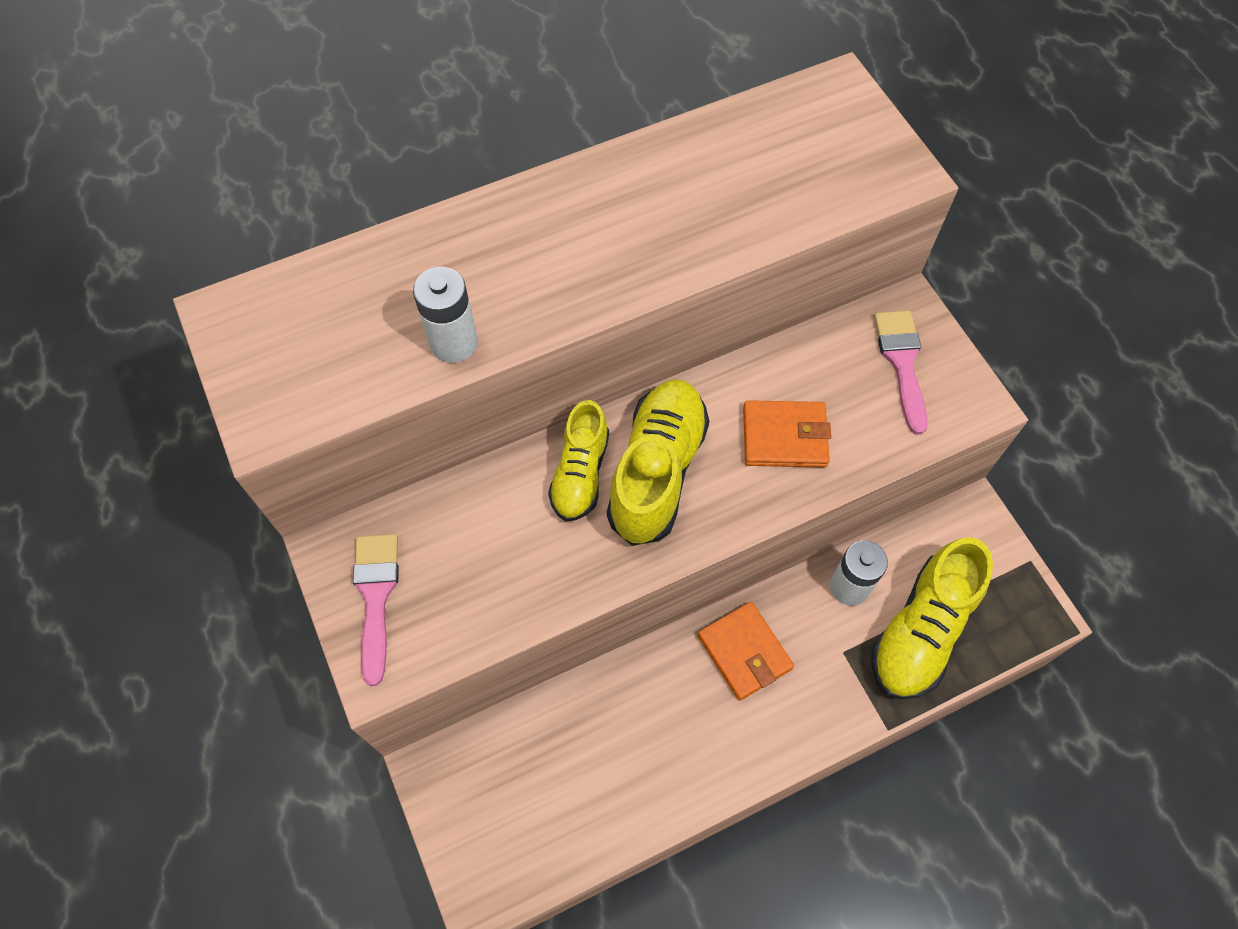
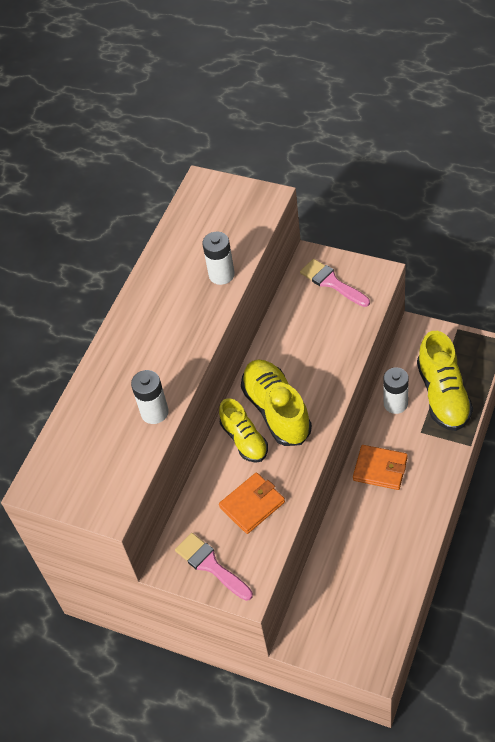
camera: 35 degrees left, 10 degrees down
orange wallet [743,400,831,468] -> orange wallet moved to [219,472,285,534]
none -> white battery [202,232,235,285]

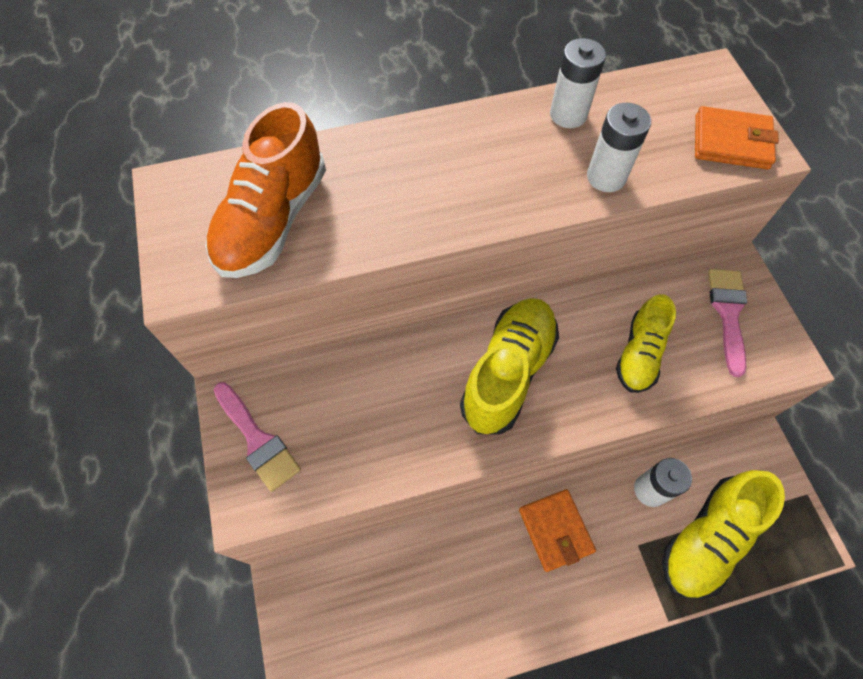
camera: 45 degrees right, 10 degrees up
white battery [131,370,169,424] -> white battery moved to [550,38,606,128]
pink brush [175,533,253,601] -> pink brush turned 135 degrees clockwise [214,382,301,492]
yellow shoe [219,398,268,463] -> yellow shoe moved to [616,294,676,393]
orange wallet [219,472,285,534] -> orange wallet moved to [695,106,779,169]
none -> orange shoe [205,102,326,278]

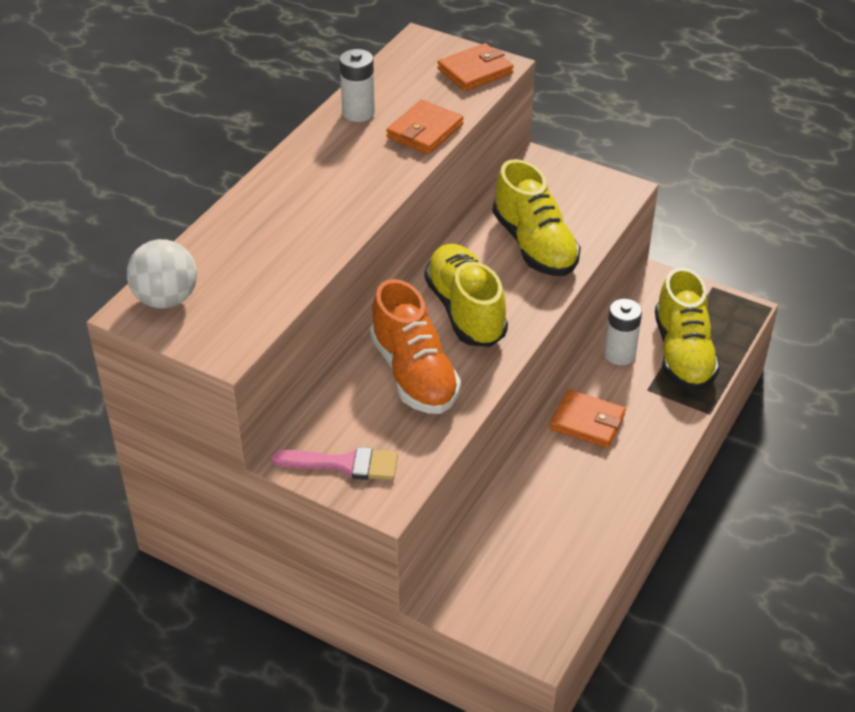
camera: 45 degrees left, 20 degrees down
orange shoe [205,102,326,278] -> orange shoe moved to [370,279,461,414]
white battery [587,103,651,192] -> orange wallet [386,100,464,154]
yellow shoe [616,294,676,393] -> yellow shoe [493,159,581,276], size x1.55
pink brush [708,269,747,377] -> none
none -> white ball [127,239,197,309]

